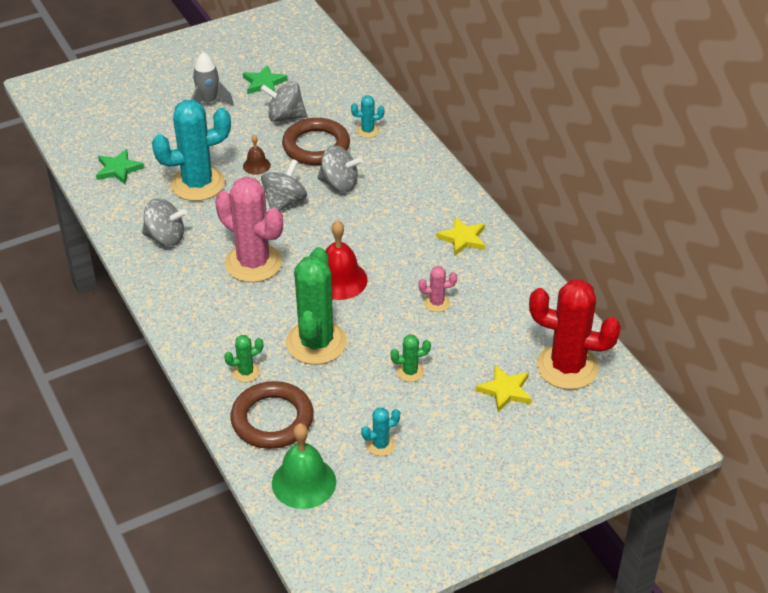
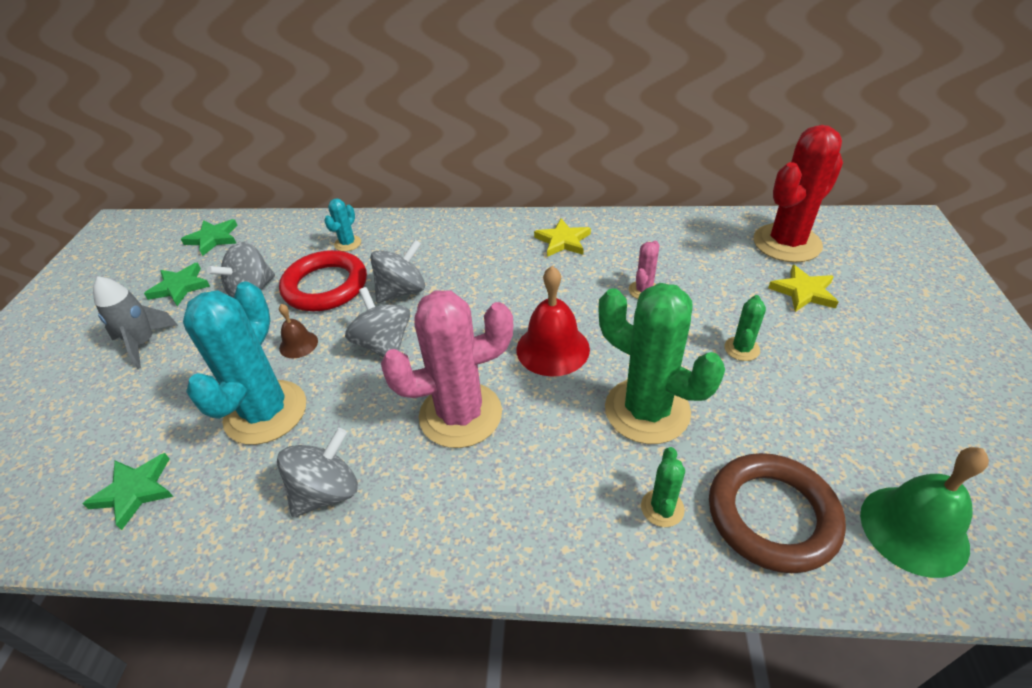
camera: 55 degrees left, 0 degrees up
brown ring [282,118,350,165] -> red ring [279,250,367,311]
turquoise cactus [361,407,400,456] -> none
none -> green star [181,219,238,256]

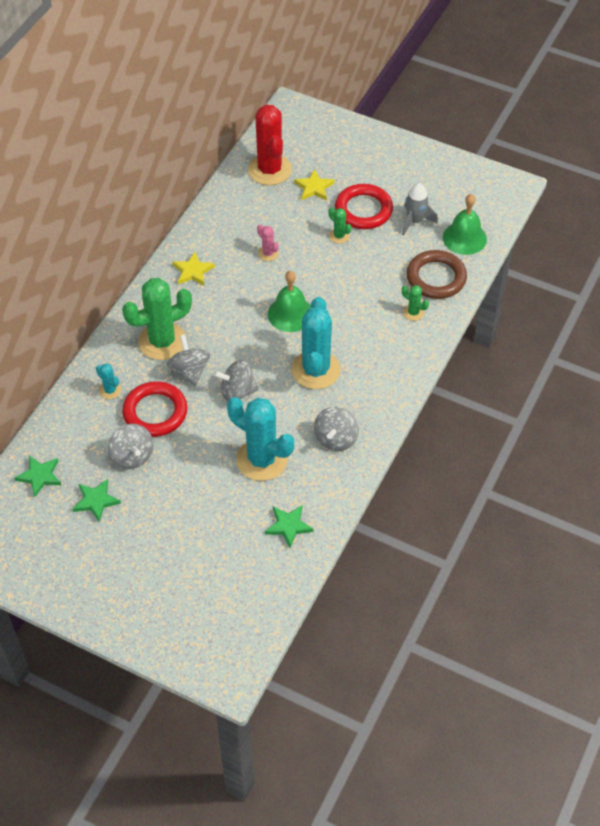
camera: 70 degrees left, 10 degrees up
grey rocket [93,276,179,369] -> grey rocket moved to [402,183,438,236]
grey spinning top [277,428,358,517] -> grey spinning top turned 135 degrees counterclockwise [314,407,359,451]
brown bell [279,304,318,358] -> none
pink cactus [381,290,513,448] -> turquoise cactus [291,297,341,389]
red bell [516,266,590,377] -> green bell [268,271,311,332]
green cactus [598,283,725,444] -> green cactus moved to [122,278,192,360]
none -> red ring [335,184,393,229]

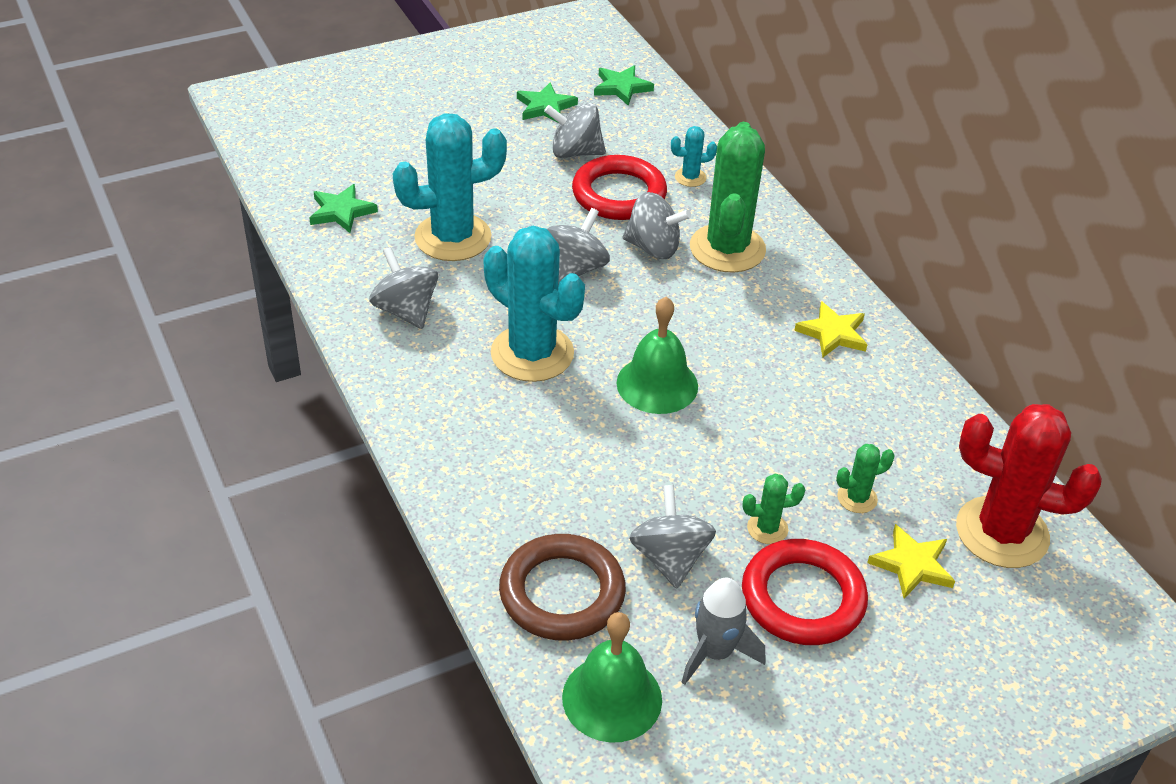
camera: 125 degrees right, 10 degrees down
pink cactus [257,224,279,261] -> none
green cactus [402,285,429,321] -> green cactus moved to [836,444,895,513]
none -> grey spinning top [629,485,716,589]

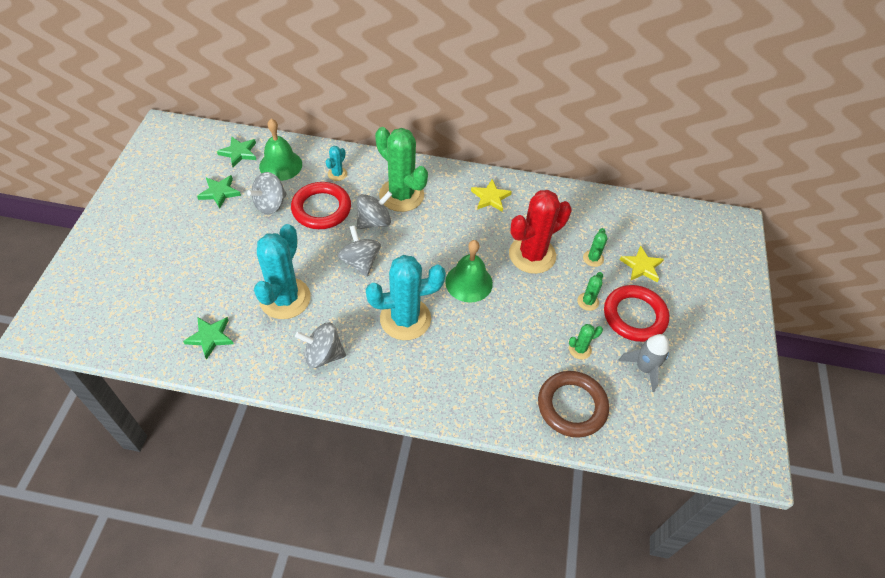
camera: 55 degrees left, 10 degrees up
green bell [562,612,662,743] -> green bell moved to [259,119,302,181]
grey spinning top [629,485,716,589] -> green cactus [569,324,603,359]
red cactus [956,404,1102,568] -> red cactus moved to [509,190,572,274]

